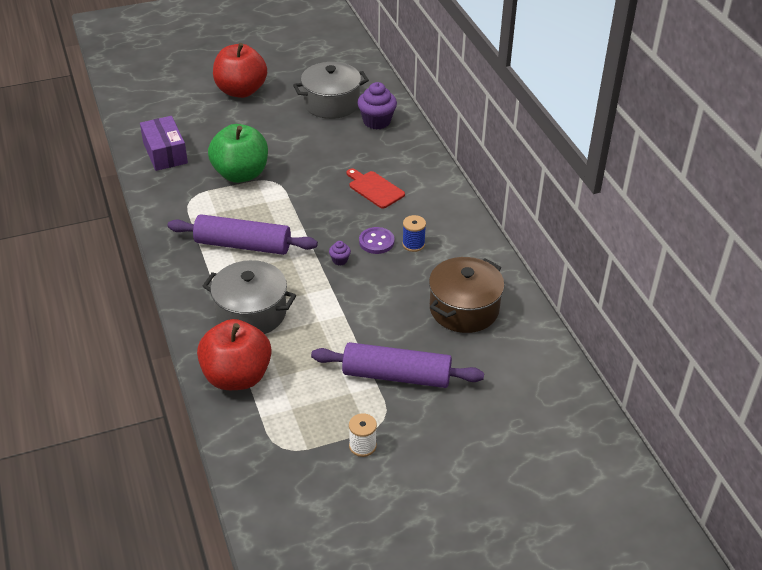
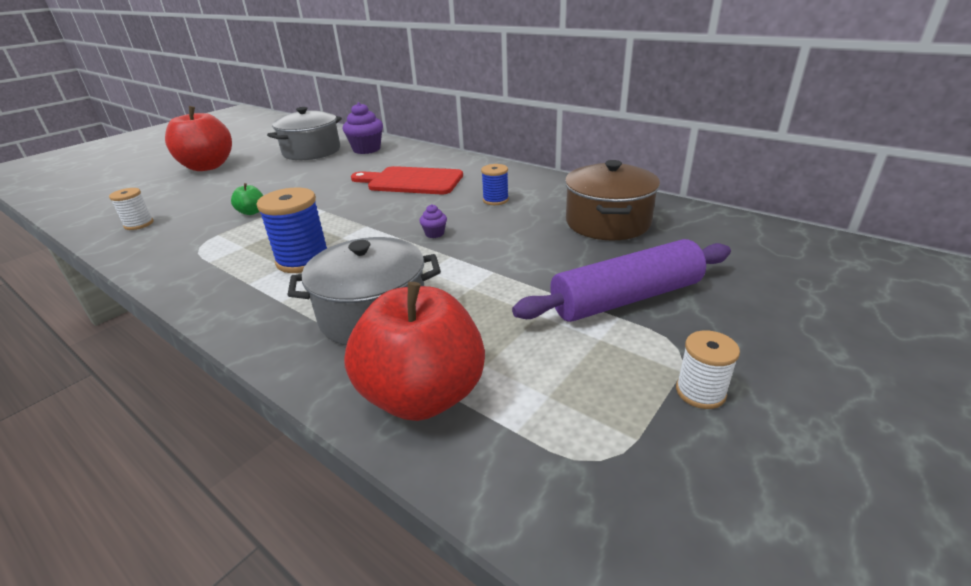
camera: 30 degrees left, 10 degrees down
purple box [140,116,188,171] -> white spool [109,188,154,230]
purple rolling pin [168,214,318,255] -> blue spool [257,188,327,273]
green apple [208,124,268,183] -> green apple [231,183,263,215], size x0.42
red cutting board [347,169,405,208] -> red cutting board [351,166,463,194], size x1.51
purple button [359,227,394,254] -> none

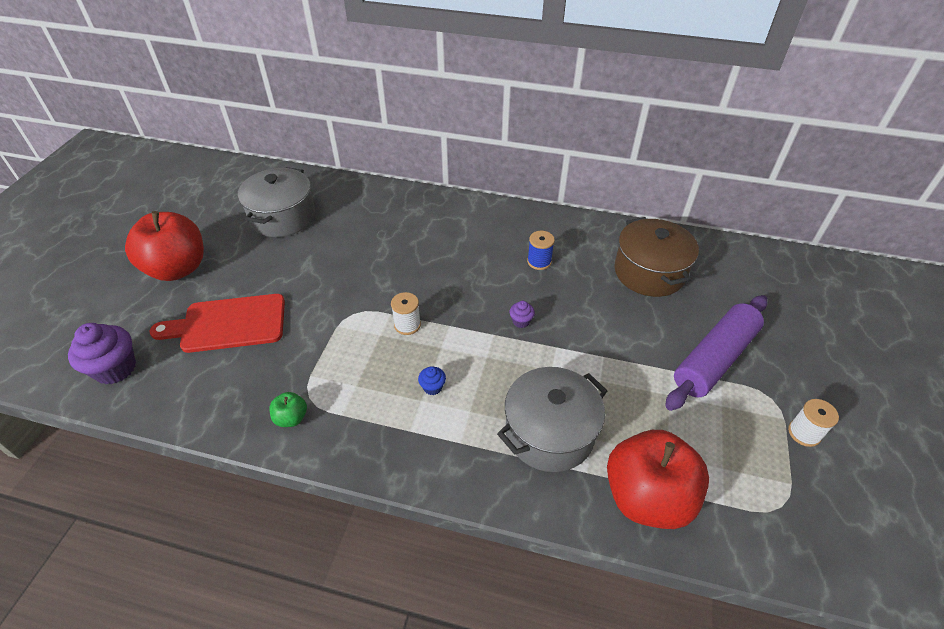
camera: 25 degrees left, 15 degrees up
white spool [109,188,154,230] -> white spool moved to [391,292,421,335]
green apple [231,183,263,215] -> green apple moved to [269,392,307,427]
blue spool [257,188,327,273] -> blue cupcake [418,366,446,395]
purple cupcake [343,102,383,154] -> purple cupcake moved to [68,323,136,384]
red cutting board [351,166,463,194] -> red cutting board moved to [150,294,285,353]

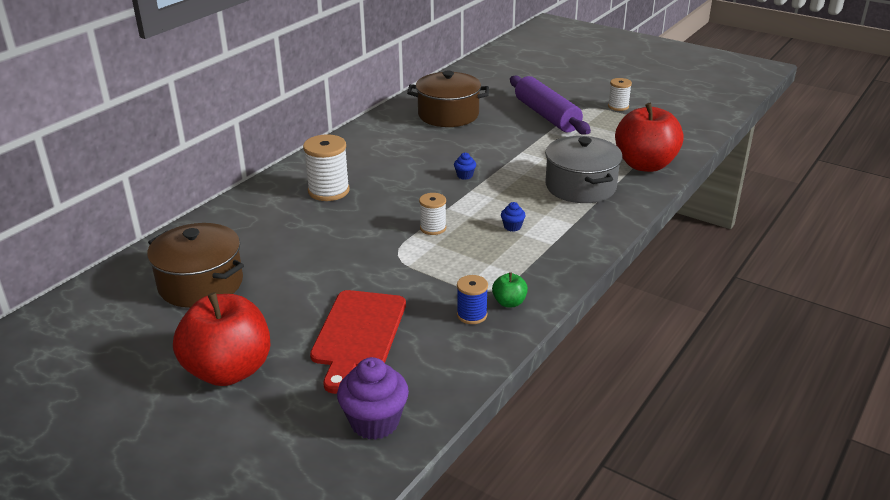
camera: 70 degrees left, 15 degrees down
grey pot [238,167,315,237] -> brown pot [147,223,244,308]
purple cupcake [510,301,535,328] -> blue cupcake [454,152,476,180]
blue spool [527,231,555,270] -> blue spool moved to [457,275,488,324]
none -> white spool [303,134,350,201]

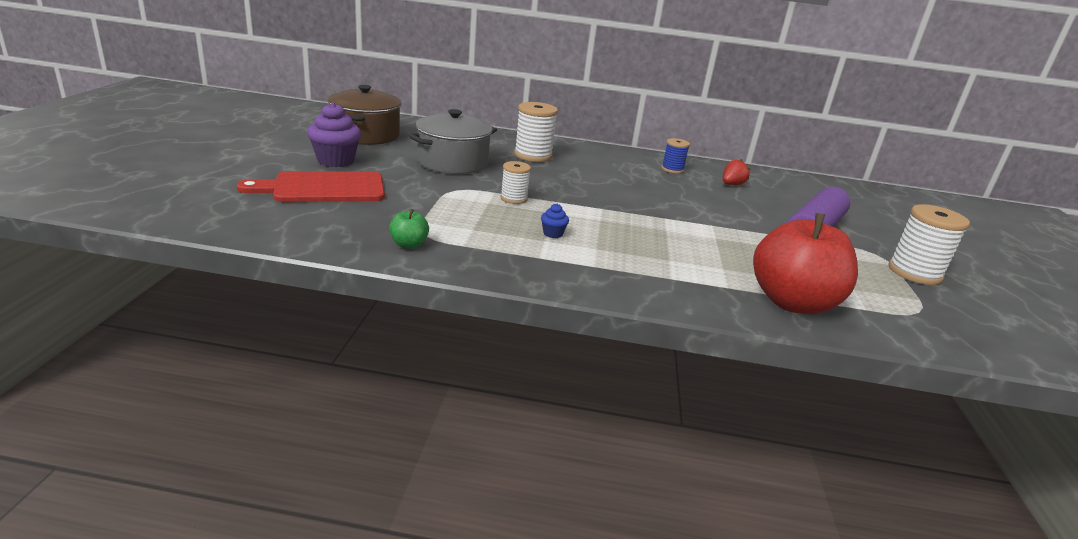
camera: 60 degrees right, 5 degrees down
red apple [173,292,271,386] -> none
purple cupcake [337,357,409,440] -> purple cupcake moved to [307,102,361,167]
brown pot [407,71,489,127] -> red strawberry [723,159,751,185]
blue cupcake [454,152,476,180] -> none
blue spool [457,275,488,324] -> blue spool moved to [661,138,690,173]
grey pot [545,136,623,203] -> grey pot moved to [408,109,497,174]
white spool [608,78,632,111] -> white spool [888,204,970,285], size x1.68

